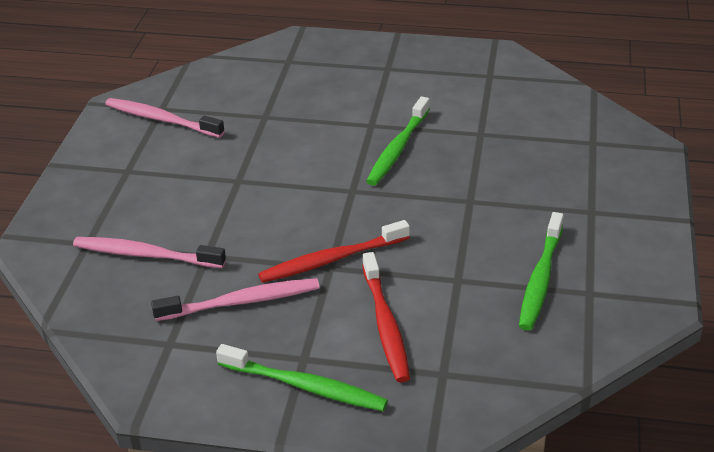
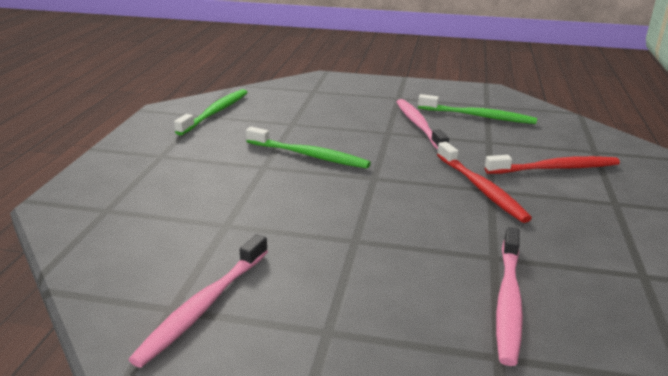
camera: 90 degrees left, 10 degrees down
pink toothbrush [151,278,320,321] -> pink toothbrush moved to [396,99,449,150]
green toothbrush [216,344,388,411] -> green toothbrush moved to [174,89,248,135]

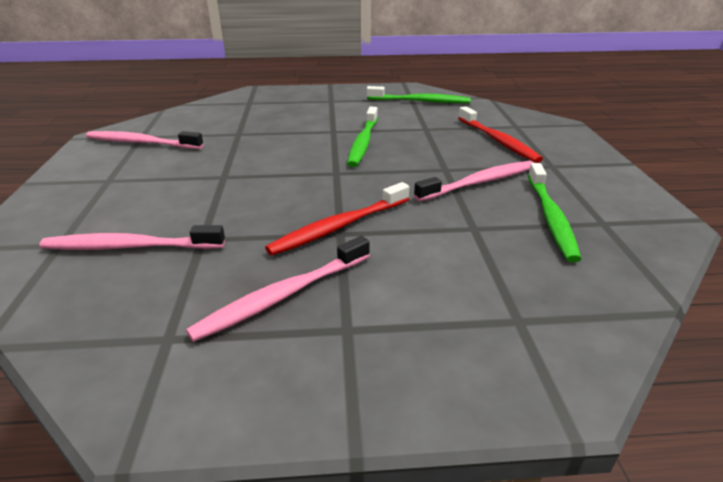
camera: 75 degrees right, 5 degrees up
red toothbrush [485,155,620,174] -> red toothbrush moved to [458,106,543,163]
none -> pink toothbrush [186,236,370,342]

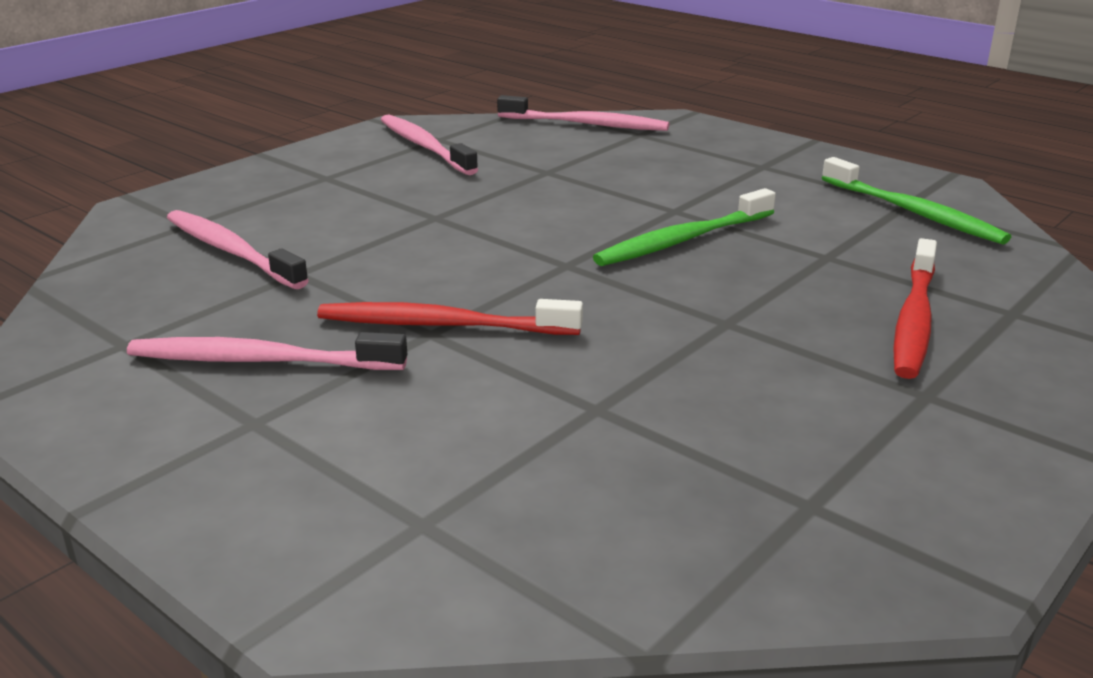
camera: 45 degrees right, 5 degrees down
pink toothbrush [414,161,534,201] -> pink toothbrush moved to [497,95,669,131]
green toothbrush [528,163,581,262] -> none

